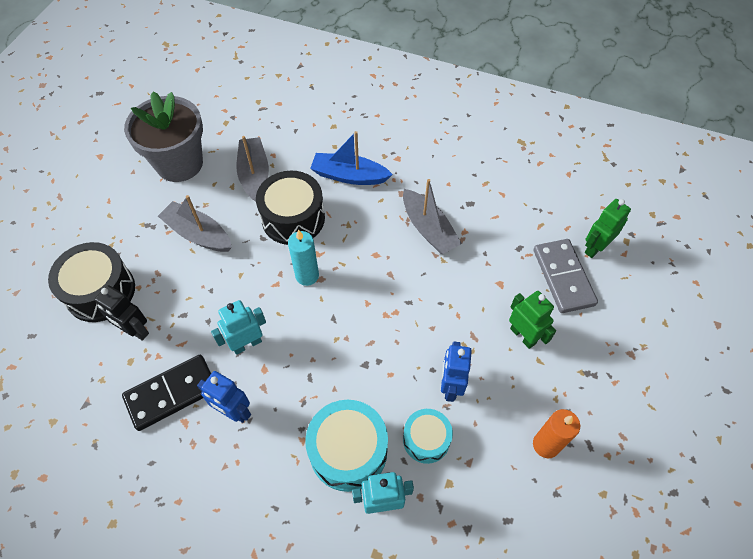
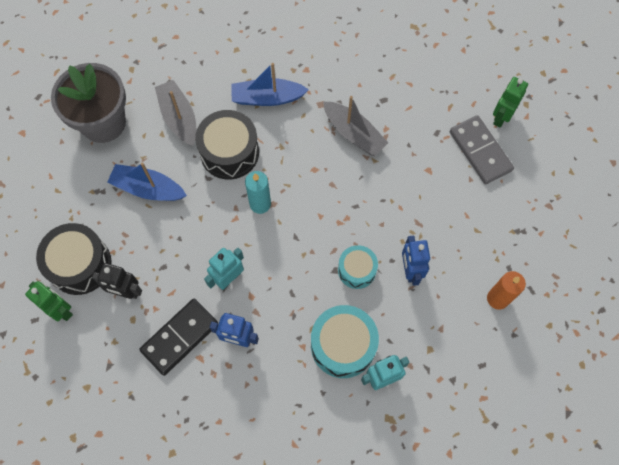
camera: 15 degrees left, 10 degrees up
grey boat [158,195,232,252] -> blue boat [107,163,187,201]
turquoise drum [403,409,453,464] -> turquoise drum moved to [338,245,378,289]
green robot [509,291,556,349] -> green robot moved to [25,281,73,321]

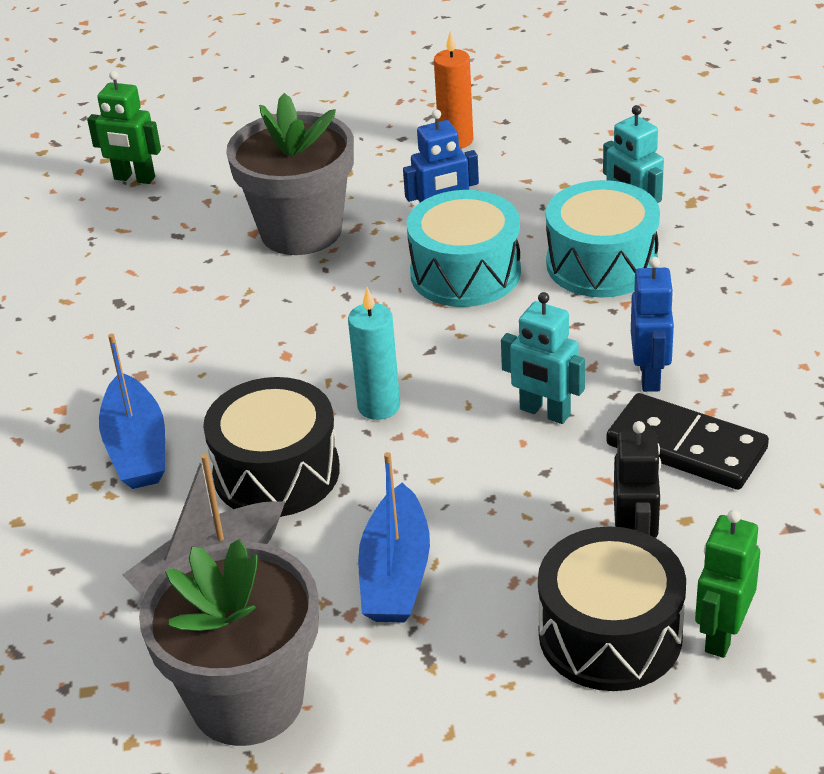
camera: 100 degrees left, 30 degrees down
grey boat [323,96,388,156] -> none
turquoise drum [338,245,378,289] -> turquoise drum [407,190,521,307], size x1.64
grey domino [450,115,514,184] -> none
none -> grey flower pot [226,93,354,255]

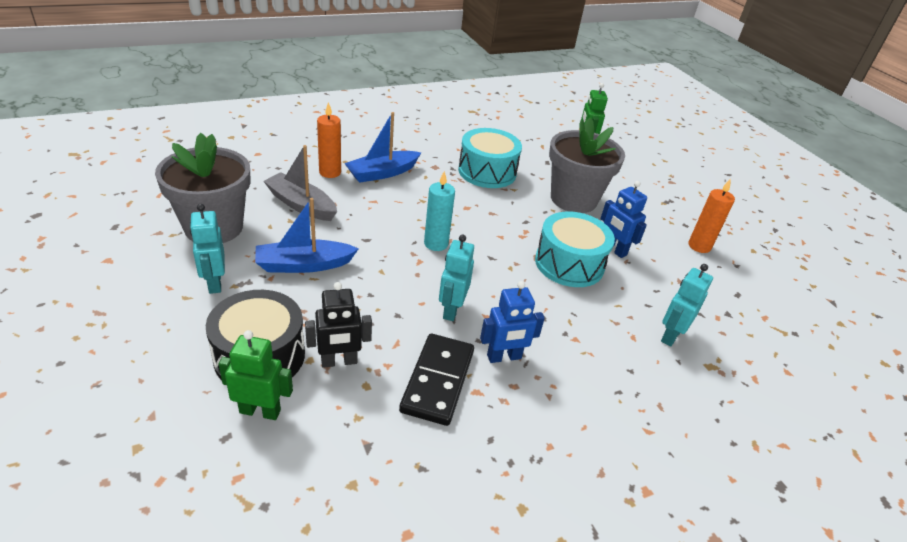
camera: 65 degrees right, 0 degrees up
black drum [203,377,340,517] -> none
turquoise drum [546,180,660,297] -> turquoise drum moved to [458,128,522,188]
none -> turquoise robot [190,204,225,294]
none -> orange candle [317,102,341,178]

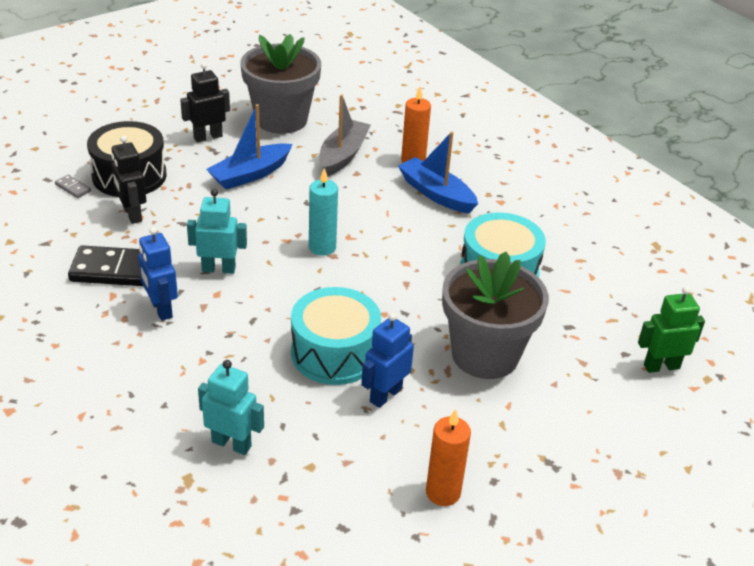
camera: 80 degrees right, 0 degrees up
turquoise robot [190,204,225,294] -> black robot [180,63,230,143]
green robot [219,330,293,420] -> grey domino [55,175,91,198]
blue boat [255,198,358,273] -> blue boat turned 105 degrees counterclockwise [206,104,293,190]

